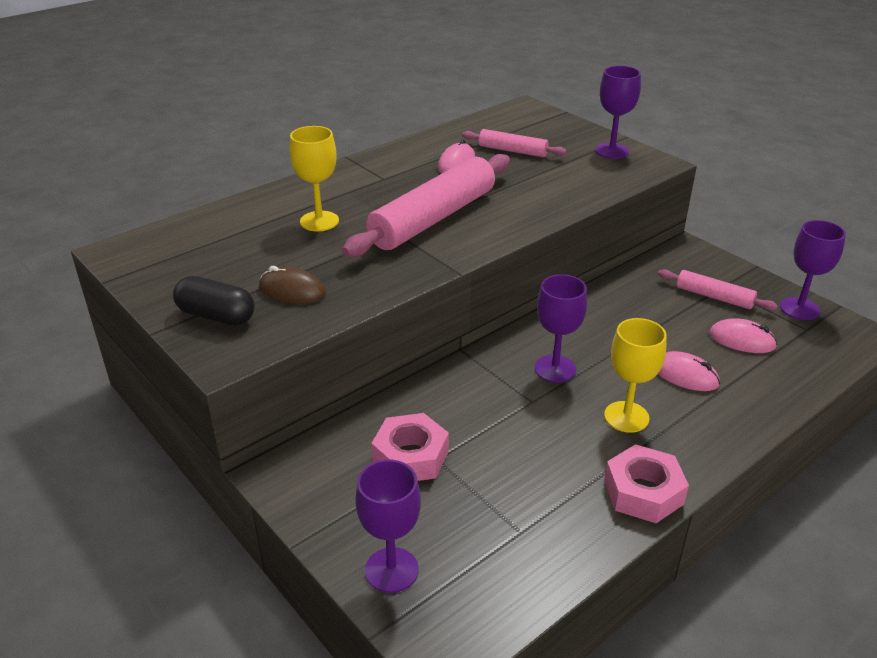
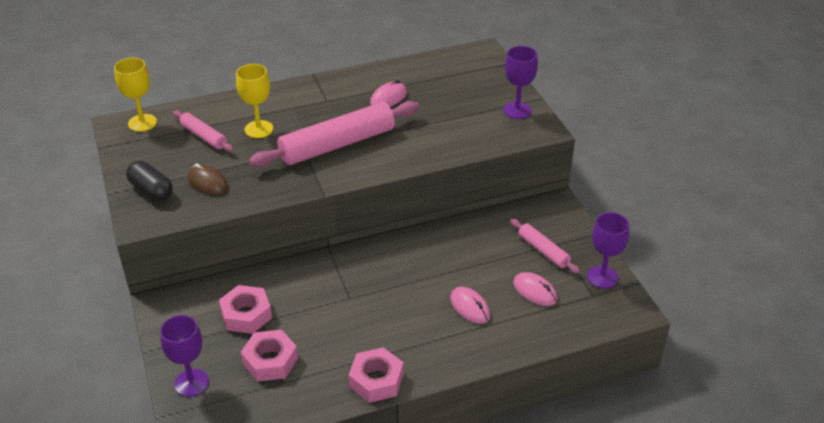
camera: 20 degrees right, 5 degrees up
pink rolling pin [462,129,567,157] -> pink rolling pin moved to [173,110,234,152]
purple goblet [535,274,587,383] -> none
yellow goblet [604,318,667,433] -> yellow goblet moved to [114,58,157,132]
none -> pink nut [241,330,298,382]

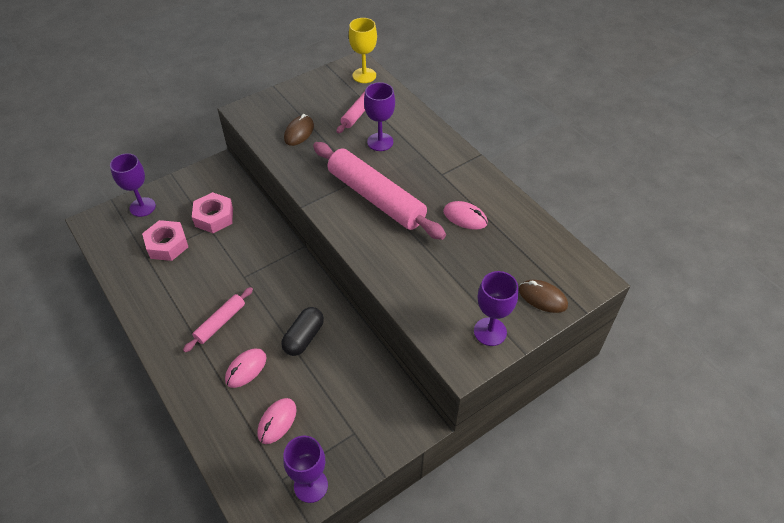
camera: 75 degrees right, 10 degrees up
black capsule [126,161,173,201] -> black capsule moved to [281,307,324,356]
yellow goblet [236,64,273,138] -> purple goblet [364,82,395,151]
pink nut [349,347,404,403] -> none
pink rolling pin [510,219,580,274] -> pink rolling pin moved to [183,287,253,352]
none -> brown mouse [519,280,568,313]

